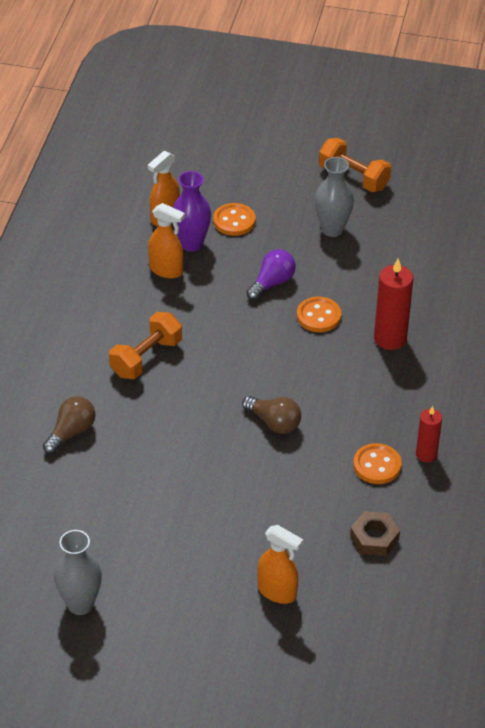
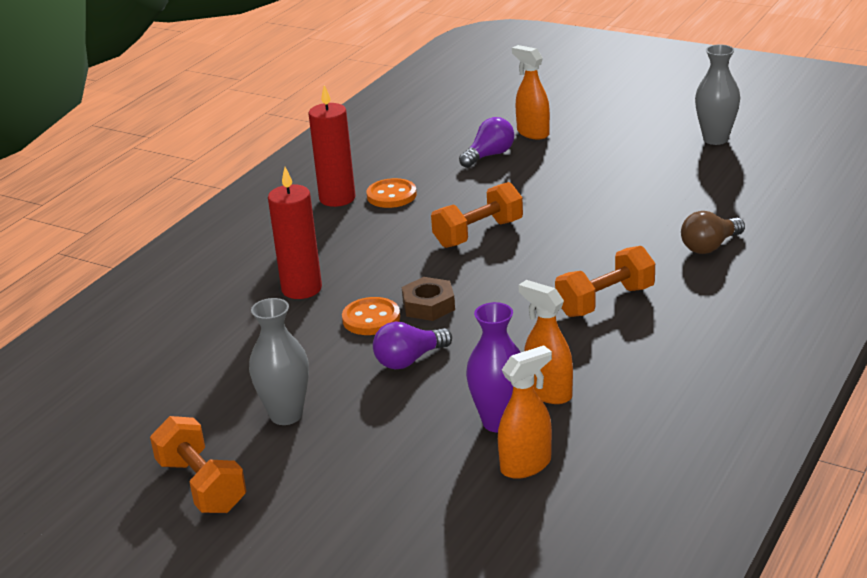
camera: 160 degrees left, 15 degrees down
orange button [213,203,256,236] -> none
brown light bulb [242,396,301,434] -> orange dumbbell [431,182,523,248]
brown nut [350,511,400,556] -> brown nut moved to [402,277,455,321]
red candle [416,406,442,462] -> red candle [309,85,355,207], size x1.62
none -> purple light bulb [459,117,514,168]

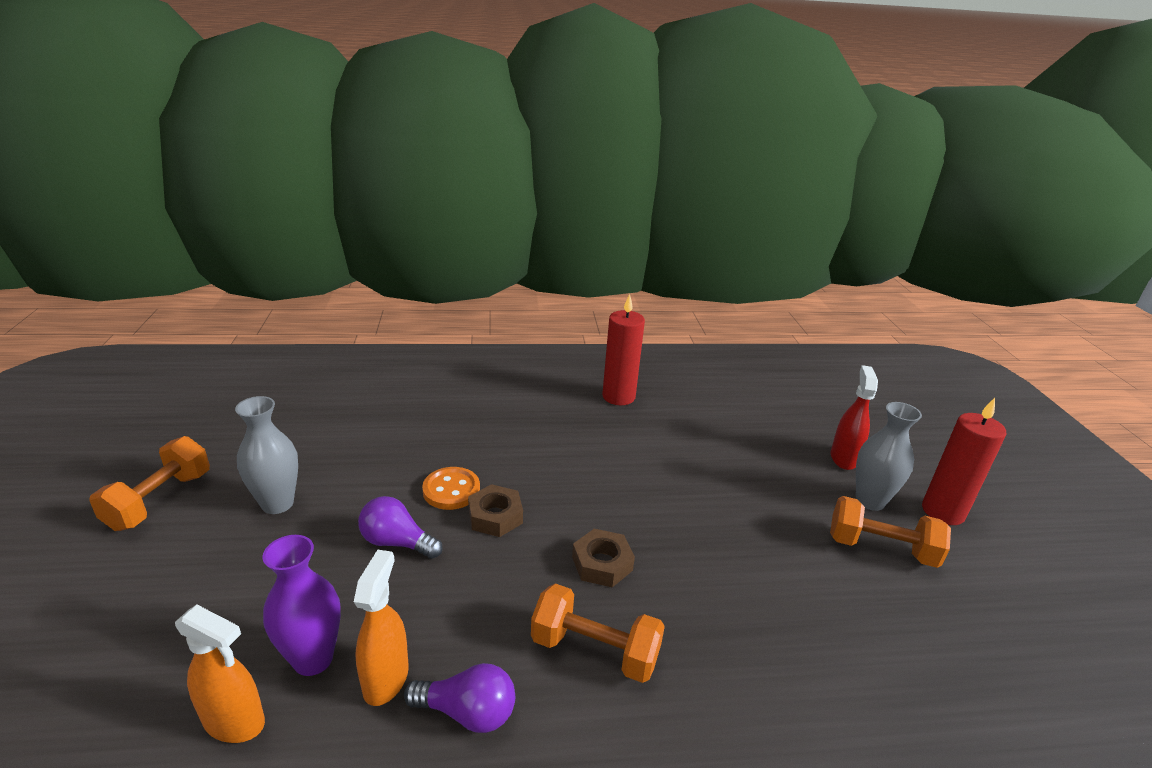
camera: 50 degrees right, 0 degrees up
red candle [268,167,322,299] -> red candle moved to [922,398,1006,525]
orange button [366,178,417,208] -> none
orange dumbbell [431,182,523,248] -> orange dumbbell moved to [830,496,951,568]
purple light bulb [459,117,514,168] -> purple light bulb moved to [404,663,515,733]
orange spray bottle [512,45,550,140] -> red spray bottle [830,365,878,470]
brown light bulb [681,211,745,254] -> none
grey vase [695,44,740,145] -> grey vase moved to [856,402,922,511]
none -> brown nut [572,528,635,587]

